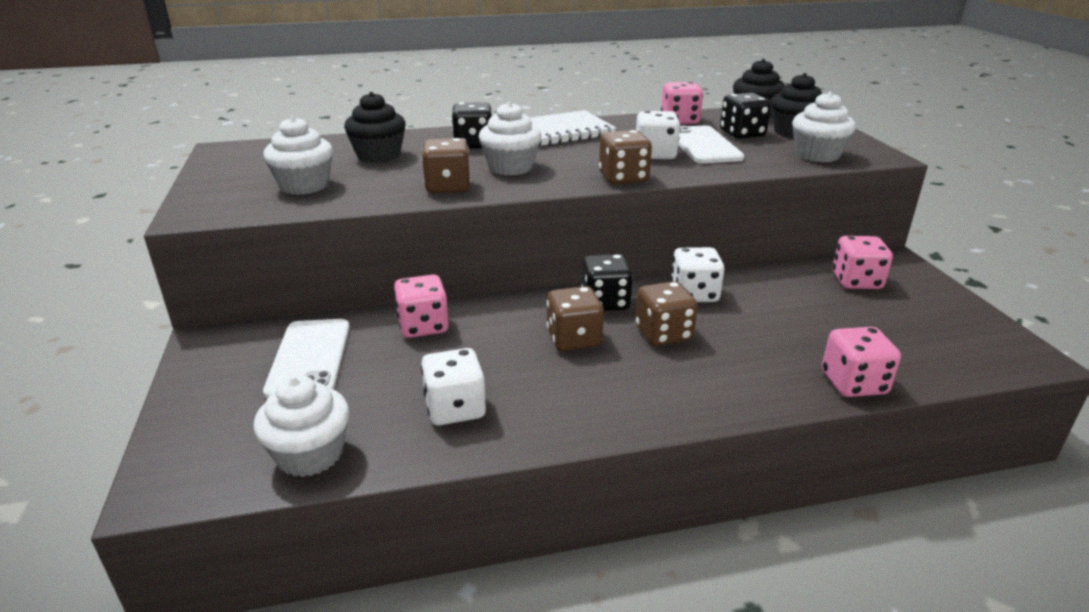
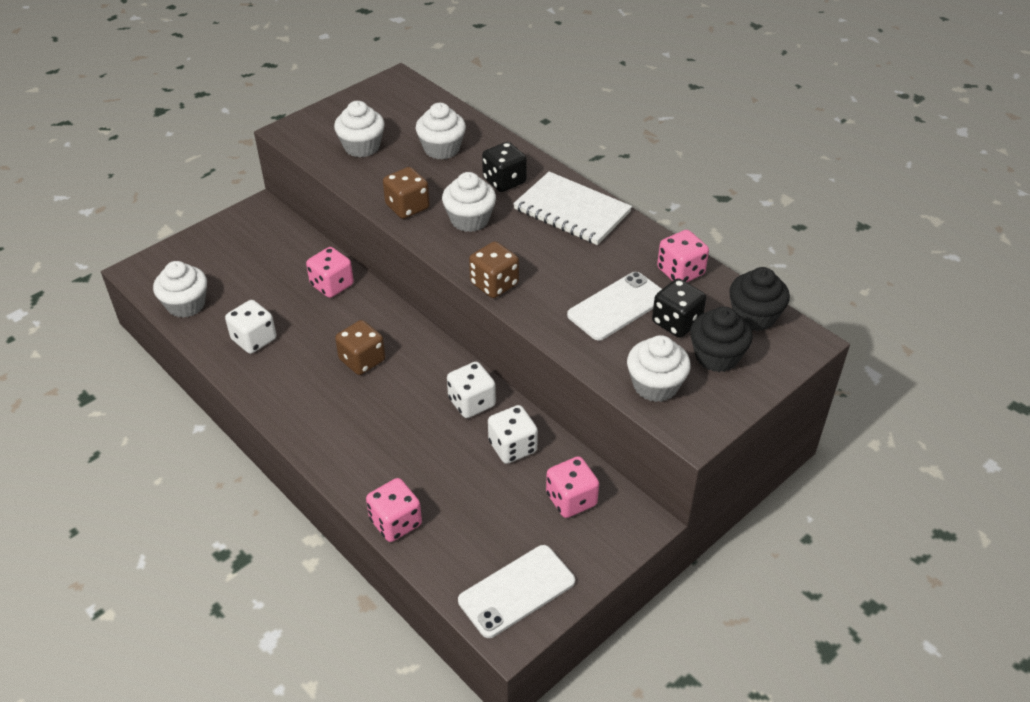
camera: 60 degrees right, 15 degrees up
white phone [263,319,350,399] -> white phone moved to [458,545,575,638]
black cupcake [344,92,406,163] -> white cupcake [416,103,466,159]
black dice [581,254,633,311] -> none
brown dice [635,281,698,346] -> none
white dice [636,111,680,159] -> white dice moved to [488,405,538,464]

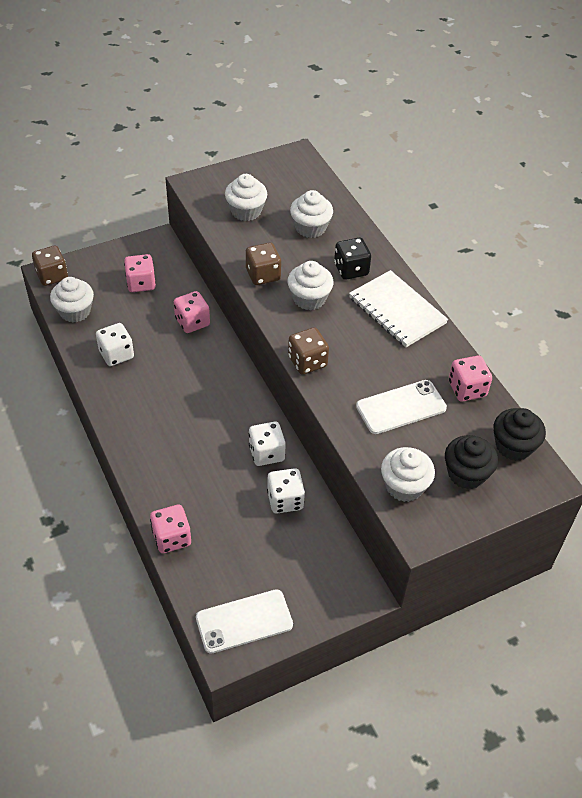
camera: 15 degrees right, 5 degrees up
brown dice [335,320,385,375] -> brown dice moved to [32,246,68,286]
pink dice [546,456,599,518] -> pink dice moved to [124,254,156,292]
black dice [652,278,706,338] -> none

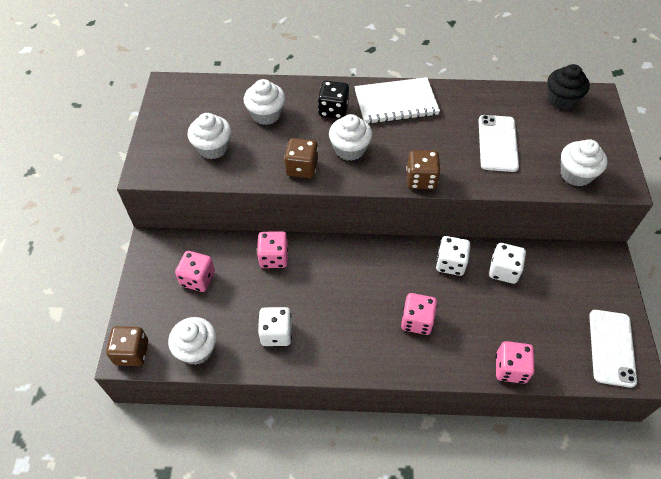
camera: 60 degrees left, 5 degrees up
black cupcake [445,435,498,489] -> none
pink dice [449,356,492,401] -> pink dice moved to [401,293,437,335]

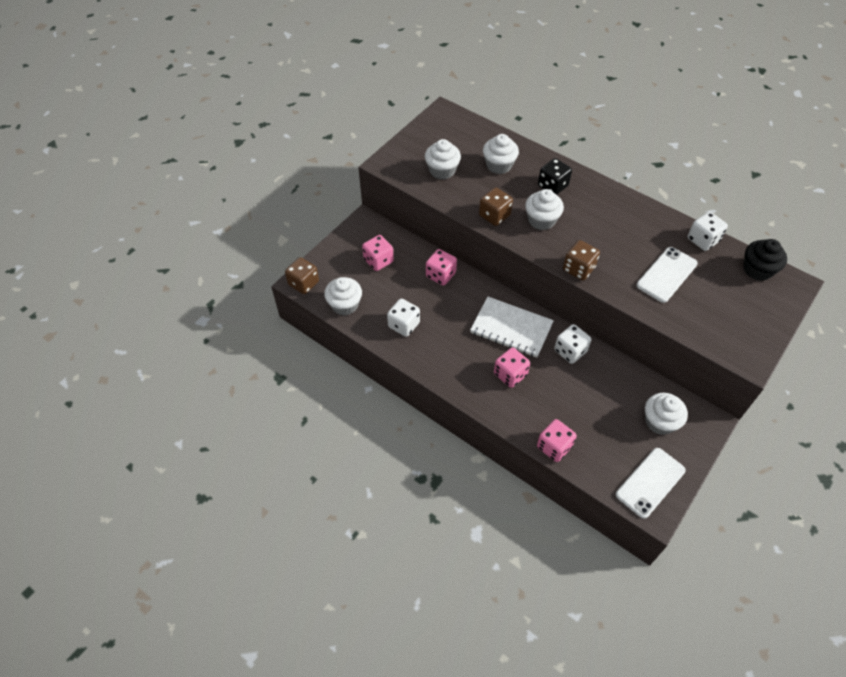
camera: 35 degrees right, 0 degrees up
white notebook [355,77,440,124] -> white notebook moved to [470,297,554,358]
white dice [489,243,526,284] -> white dice moved to [687,212,728,251]
white cupcake [561,139,608,187] -> white cupcake moved to [645,393,688,435]

